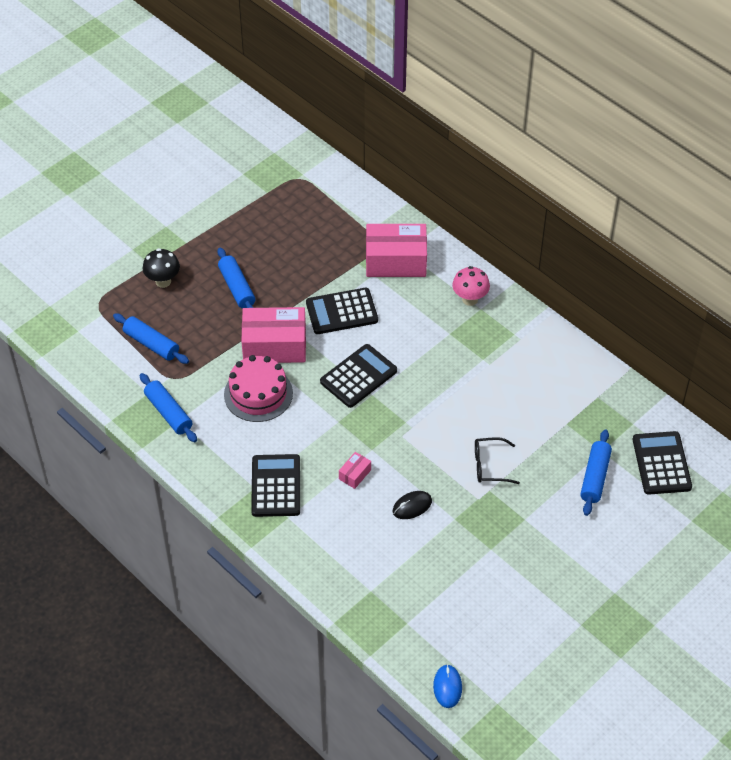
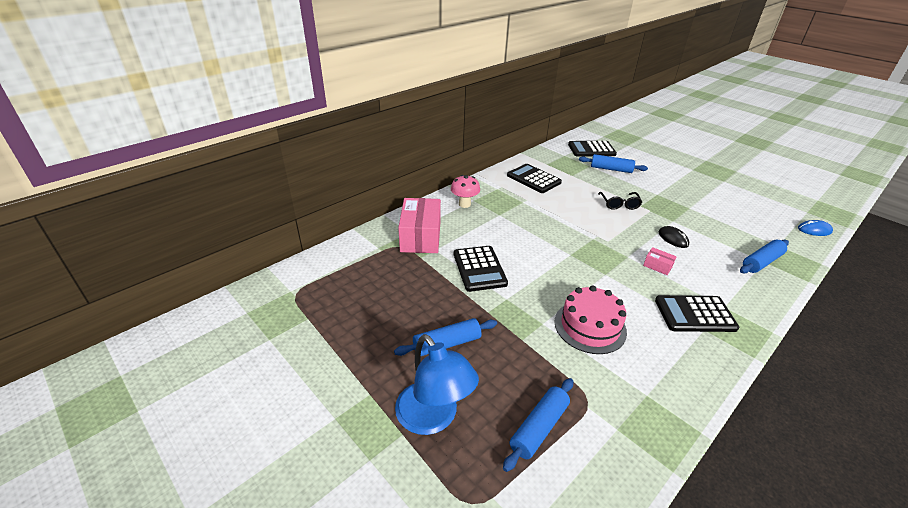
camera: 90 degrees left, 15 degrees down
blue rolling pin [140,373,197,442] -> blue rolling pin moved to [740,240,789,273]
black mushroom [143,248,180,288] -> blue lamp [395,334,479,435]
pink box [241,307,306,363] -> none
black calculator [320,344,397,408] -> black calculator moved to [507,164,562,193]

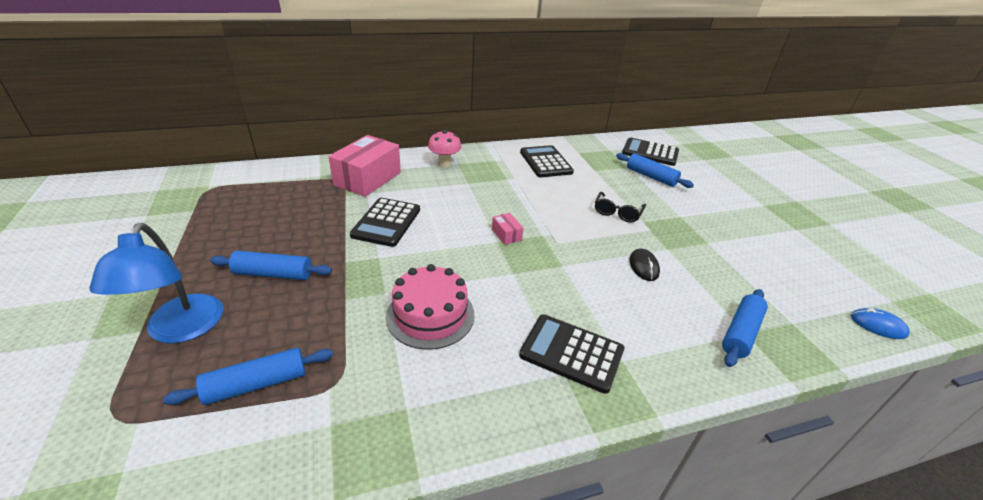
camera: 25 degrees right, 0 degrees up
pink box [643,247,677,275] -> pink box moved to [492,213,524,245]
blue rolling pin [740,240,789,273] -> blue rolling pin turned 45 degrees counterclockwise [722,289,768,367]

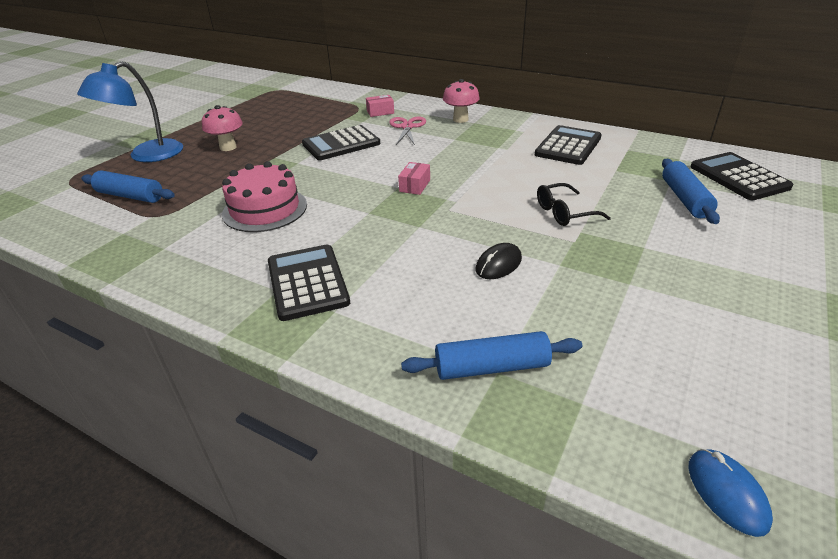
camera: 50 degrees right, 0 degrees up
blue rolling pin [210,251,332,280] -> pink mushroom [202,105,243,151]
pink box [328,135,401,197] -> pink box [366,95,394,117], size x0.43
none -> pink scissors [389,117,426,145]

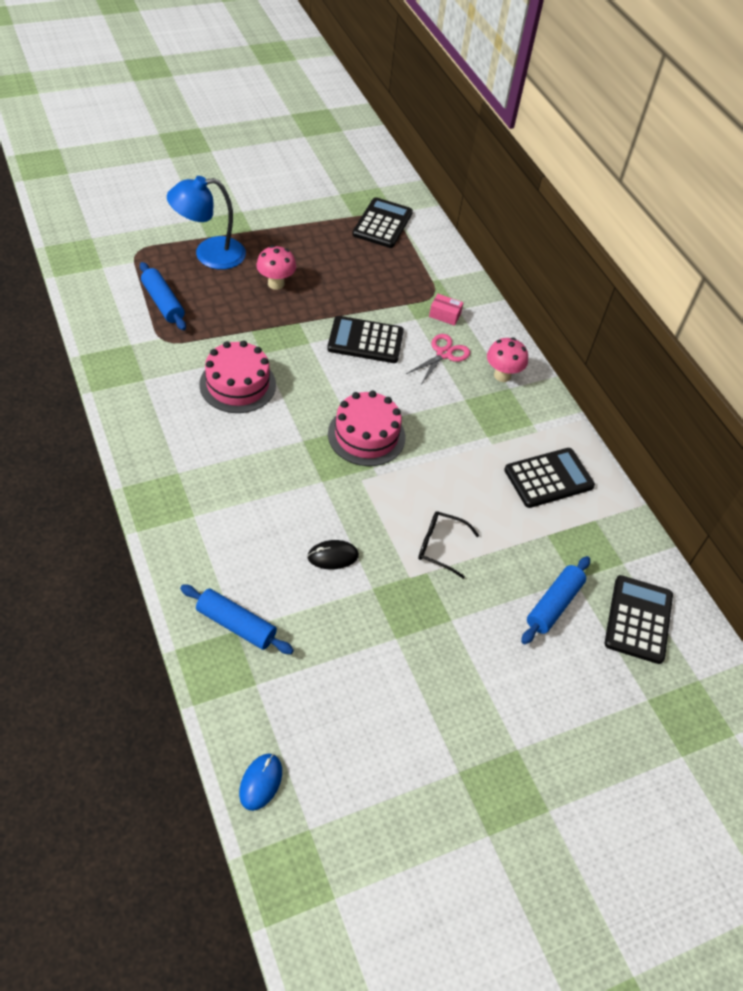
camera: 30 degrees right, 15 degrees up
black calculator [268,245,350,321] -> black calculator moved to [352,197,413,248]
pink box [398,162,430,195] -> pink cake [328,391,405,466]

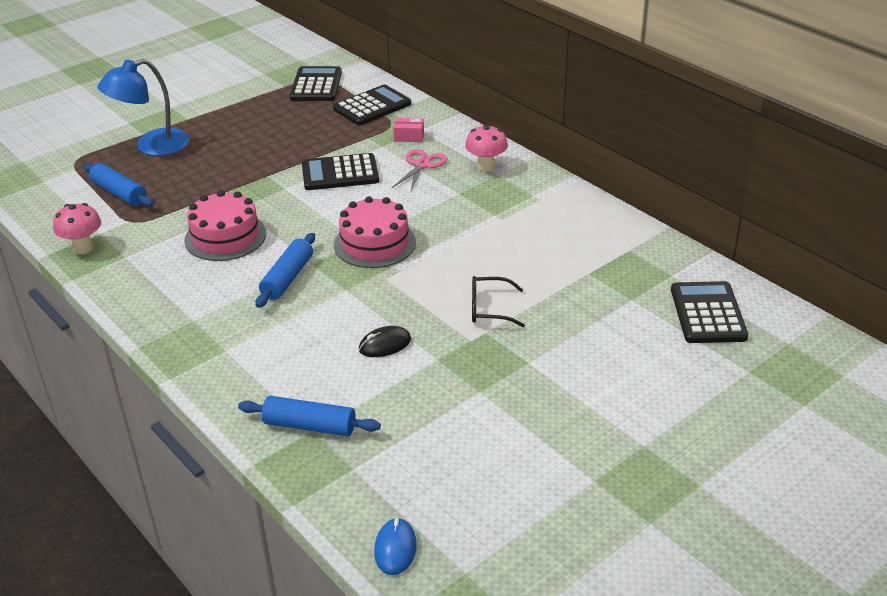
camera: 10 degrees left, 15 degrees down
pink mushroom [256,245,296,290] -> pink mushroom moved to [53,203,101,254]
black calculator [504,448,595,508] -> black calculator moved to [333,85,411,125]
blue rolling pin [521,556,590,644] -> blue rolling pin moved to [255,233,315,308]

